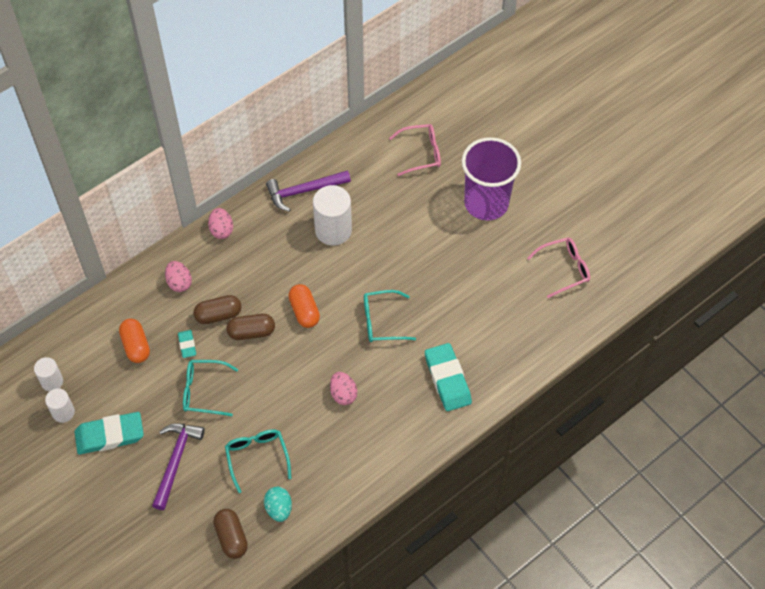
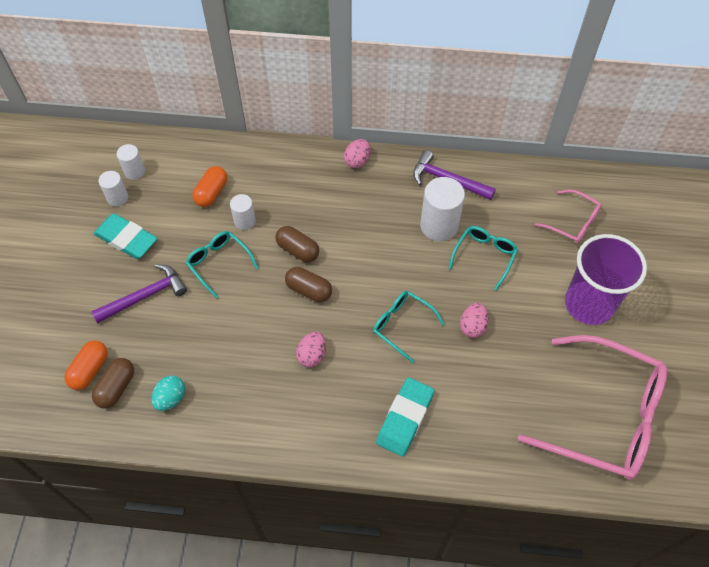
camera: 45 degrees right, 0 degrees up
pink egg [165,261,192,292] -> pink egg moved to [460,303,489,338]
turquoise eraser [178,330,196,358] -> white cylinder [230,194,256,230]
brown capsule [194,295,241,324] -> brown capsule moved to [285,267,332,302]
turquoise glasses [225,429,291,493] -> turquoise glasses moved to [448,226,518,290]
orange capsule [288,284,320,328] -> orange capsule moved to [64,340,108,390]
pink glasses [527,237,590,298] -> pink glasses [518,335,668,480], size x2.07

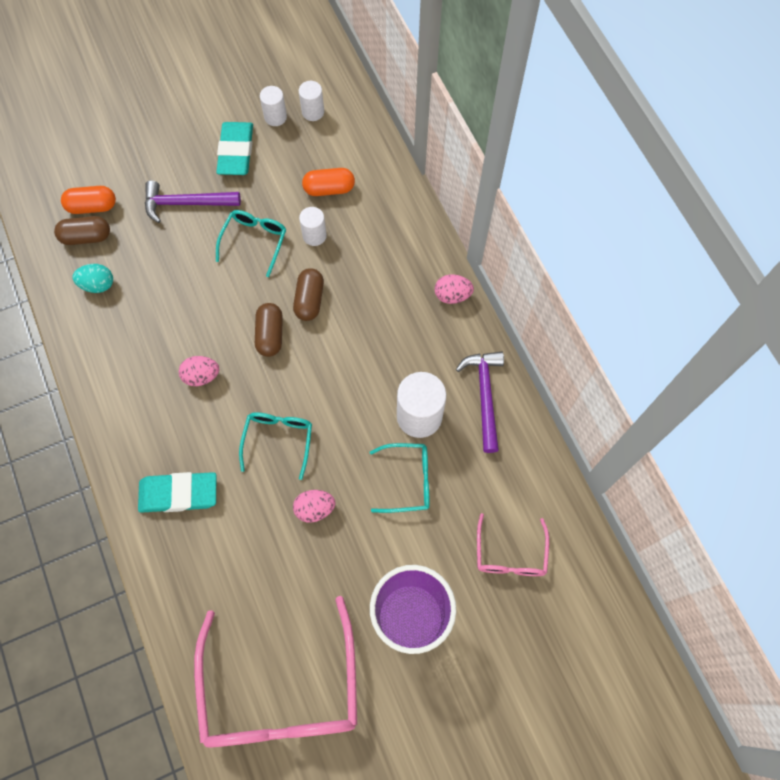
camera: 60 degrees right, 10 degrees up
purple hammer [91,264,187,323] -> purple hammer turned 150 degrees clockwise [145,181,241,223]

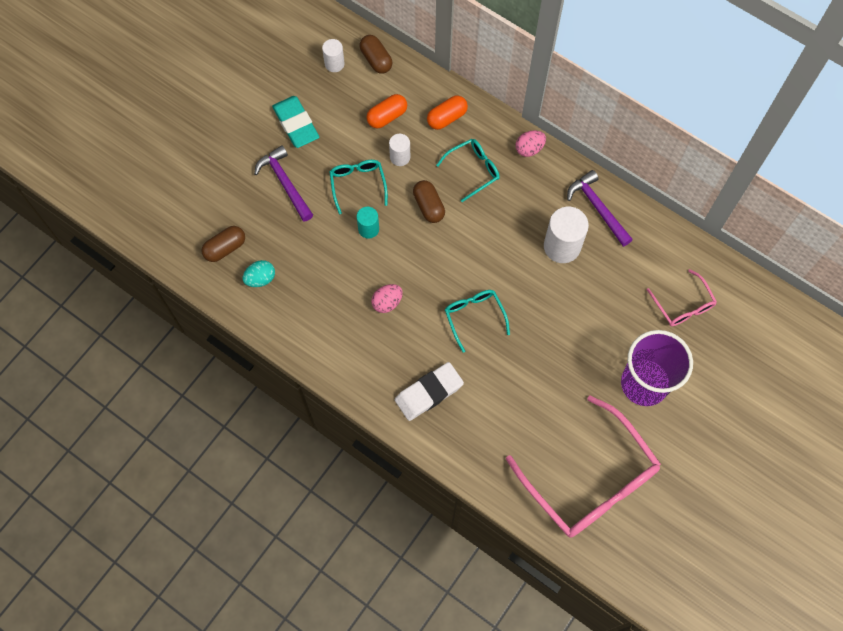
camera: 30 degrees left, 0 degrees up
orange capsule [61,186,116,214] -> orange capsule moved to [427,95,468,130]
turquoise eraser [138,472,216,513] -> white eraser [395,362,464,421]
purple hammer [145,181,241,223] -> purple hammer turned 90 degrees clockwise [254,145,313,222]
brown capsule [255,303,283,357] -> brown capsule moved to [360,35,392,74]
white cylinder [260,86,287,126] -> none
pink egg [293,490,335,523] -> none
turquoise glasses [370,443,429,513] -> turquoise glasses moved to [436,139,500,202]
none -> turquoise cylinder [357,207,379,239]

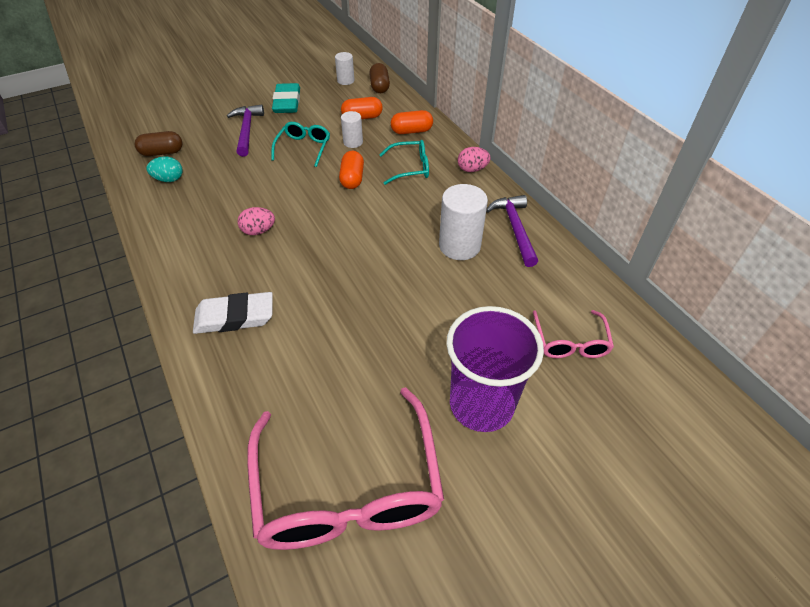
camera: 25 degrees right, 20 degrees down
turquoise cylinder [357,207,379,239] -> none
brown capsule [413,180,445,223] -> orange capsule [339,151,364,189]
turquoise glasses [445,290,510,353] -> none

